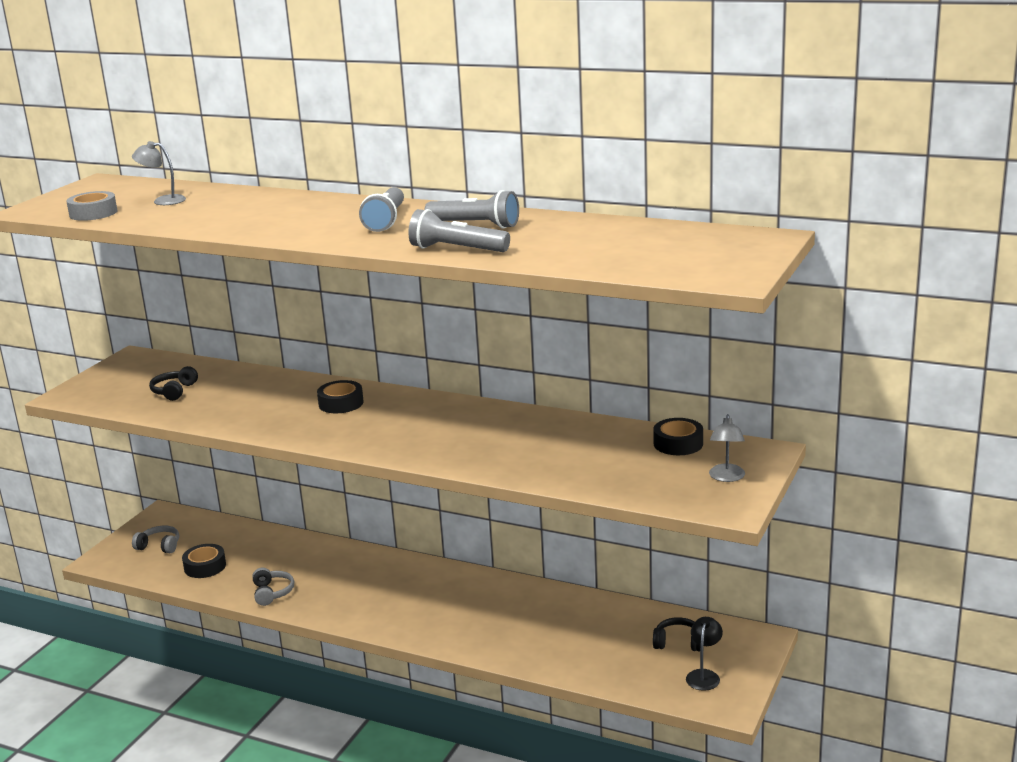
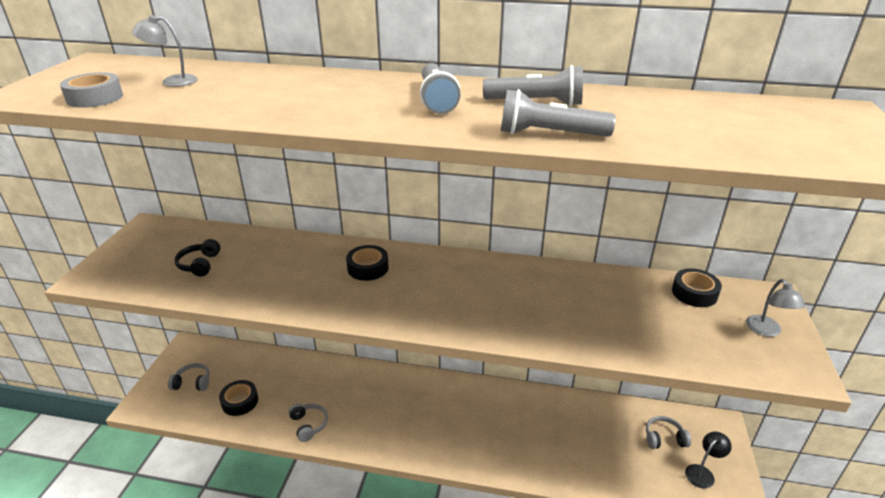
camera: 15 degrees left, 10 degrees up
black headphones [653,617,701,652] -> grey headphones [646,416,691,449]
black lamp [686,617,723,691] -> black lamp turned 45 degrees clockwise [685,432,732,489]

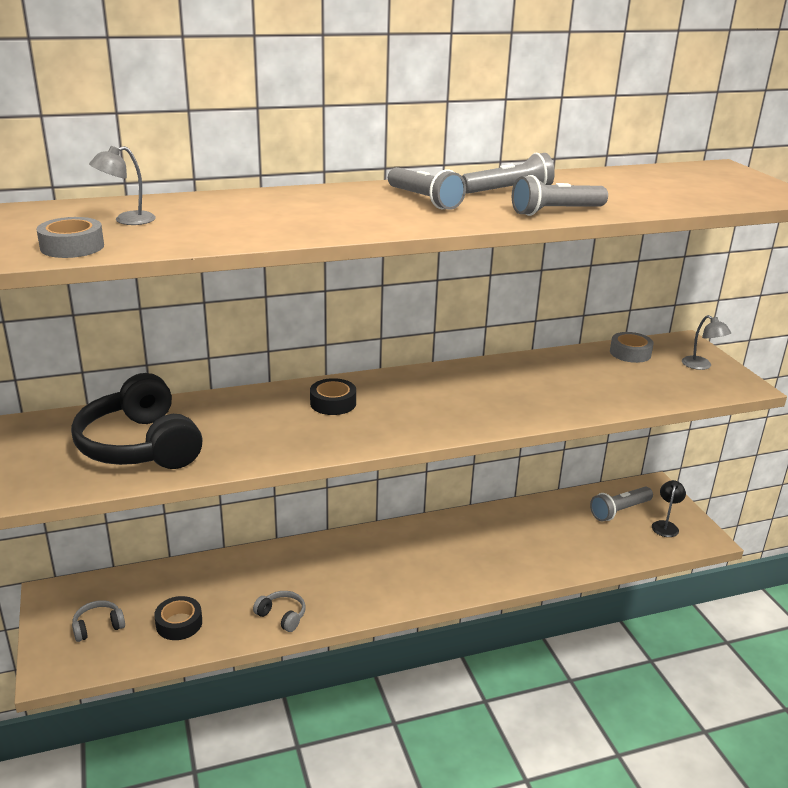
camera: 30 degrees left, 5 degrees down
black headphones [175,239,220,277] -> black headphones [71,373,202,469], size x2.30
grey headphones [646,416,691,449] -> grey flashlight [590,487,653,521]
black tape [672,268,722,307] -> grey tape [610,332,654,363]

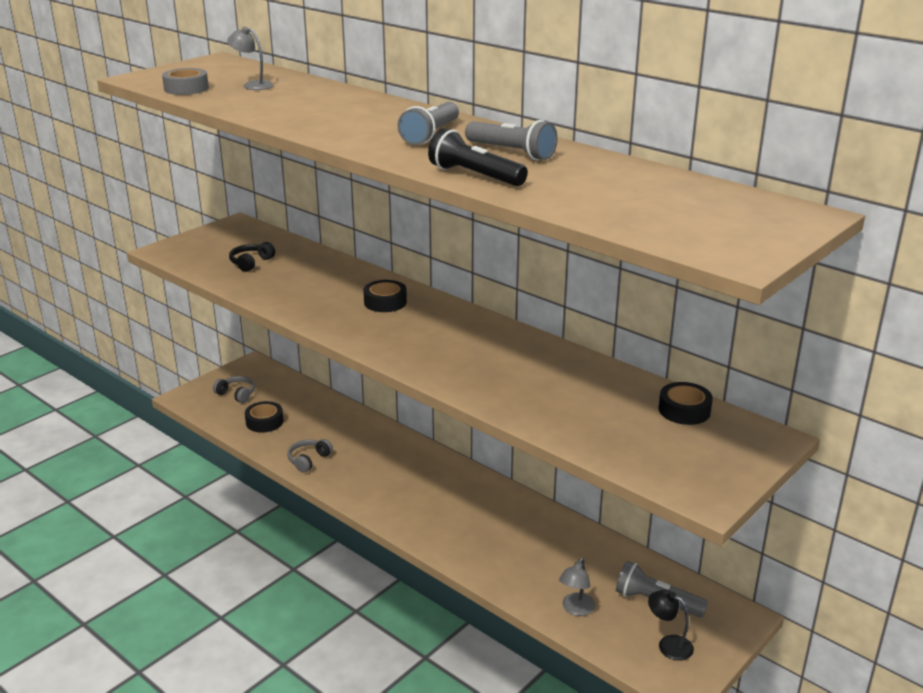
camera: 60 degrees right, 0 degrees up
black headphones [71,373,202,469] -> black headphones [229,242,275,272], size x0.44
grey headphones [253,591,306,632] -> grey headphones turned 150 degrees counterclockwise [287,439,333,473]
grey flashlight [512,175,608,216] -> black flashlight [428,128,528,186]
grey tape [610,332,654,363] -> black tape [659,382,713,425]
black lamp [652,480,686,537] -> black lamp turned 135 degrees counterclockwise [648,590,694,661]
grey lamp [682,315,731,370] -> grey lamp moved to [559,558,595,616]

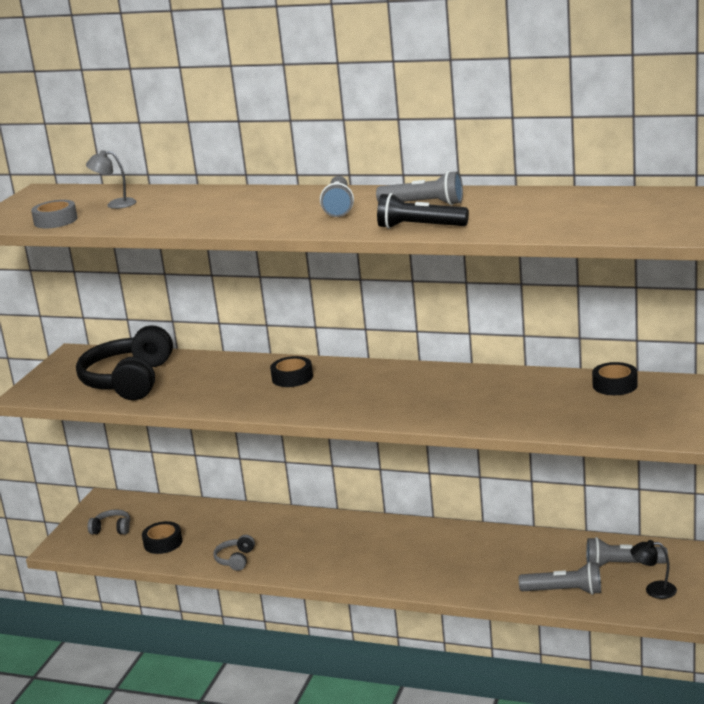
camera: 20 degrees left, 5 degrees down
black headphones [229,242,275,272] -> black headphones [76,325,173,400], size x2.30
grey lamp [559,558,595,616] -> grey flashlight [519,562,601,595]

